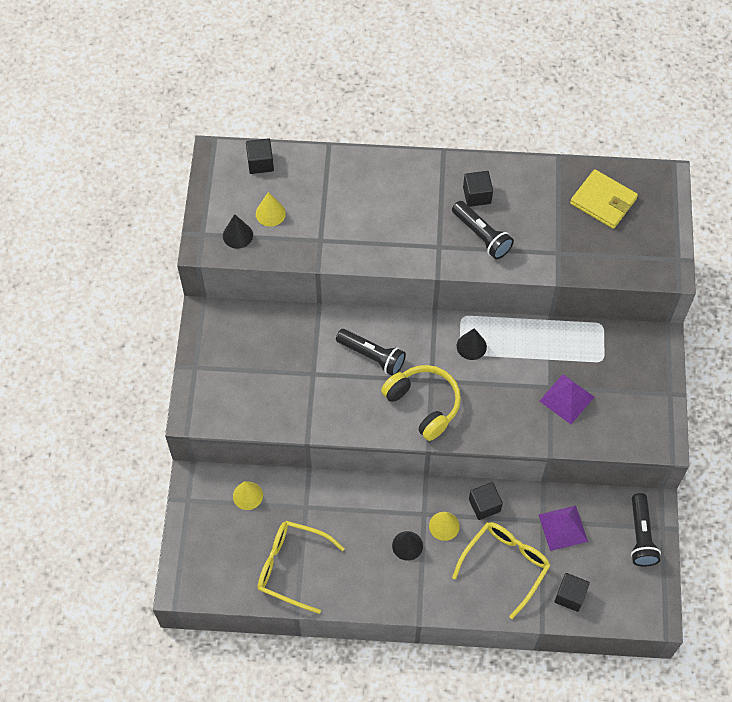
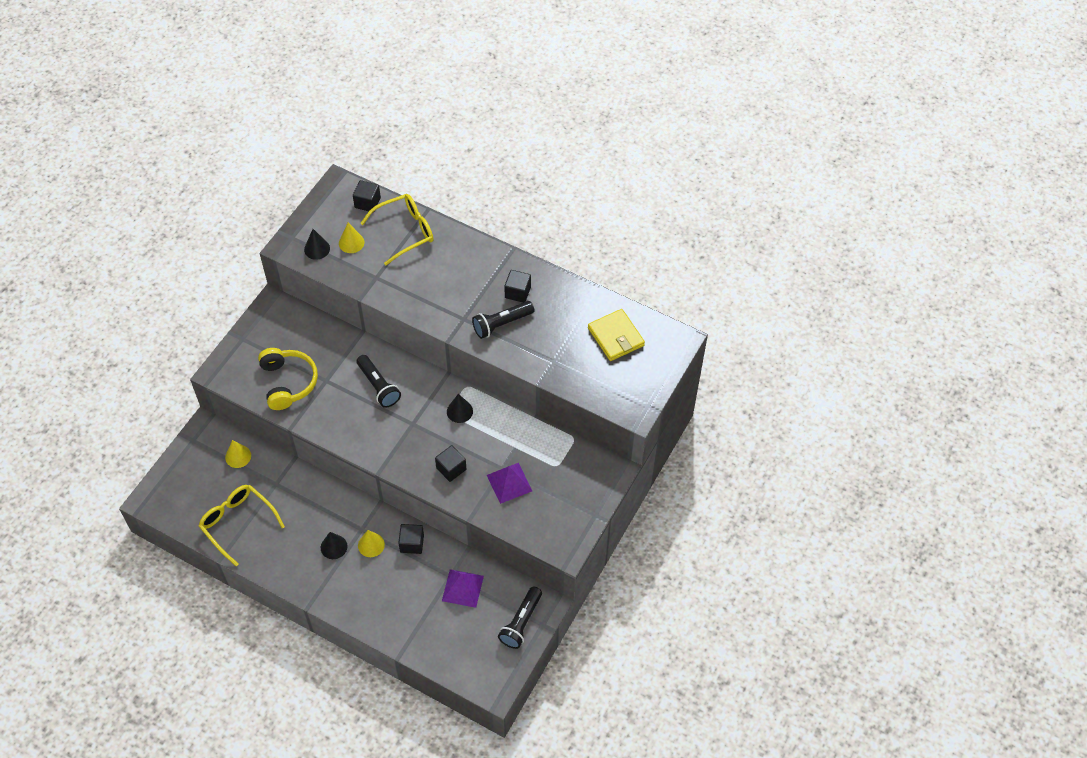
camera: 25 degrees right, 5 degrees down
yellow headphones [381,365,461,441] -> yellow headphones moved to [258,348,318,410]
black flashlight [452,201,514,259] -> black flashlight turned 75 degrees clockwise [472,301,534,339]
yellow glasses [452,522,551,619] -> yellow glasses moved to [360,194,433,265]
black cube [555,573,590,612] -> black cube moved to [435,445,466,482]

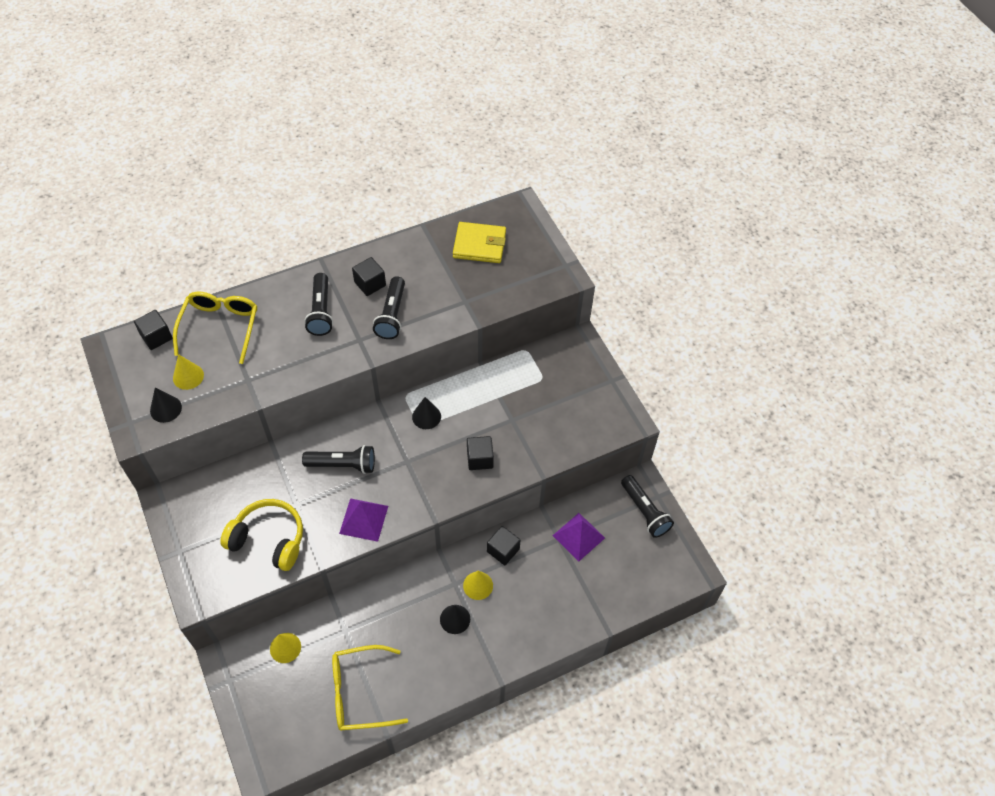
camera: 55 degrees left, 0 degrees up
purple pyramid [487,463,532,504] -> purple pyramid moved to [339,498,388,542]
none -> black flashlight [304,273,333,336]

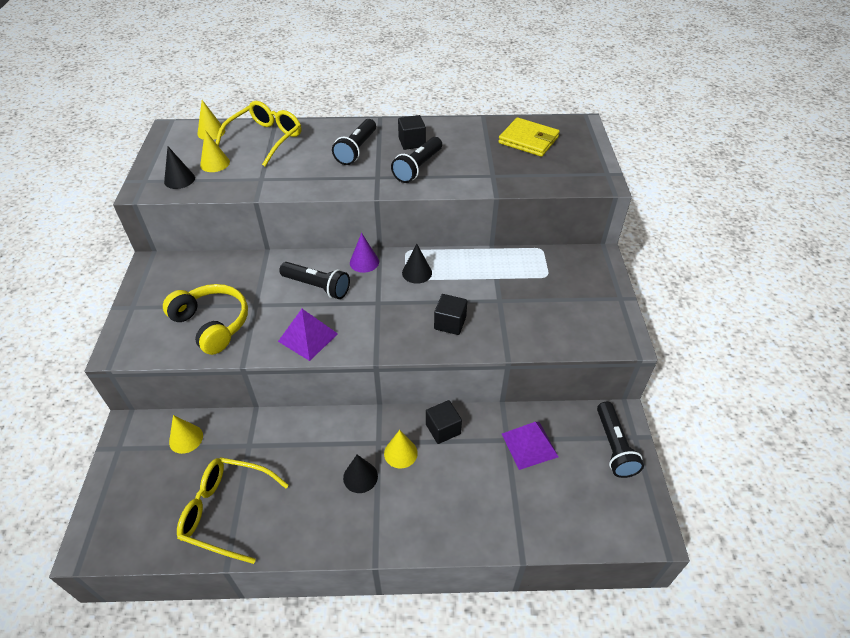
camera: 25 degrees right, 10 degrees down
black cube [134,310,173,350] -> yellow cone [197,100,225,140]
none -> purple cone [350,233,379,273]

